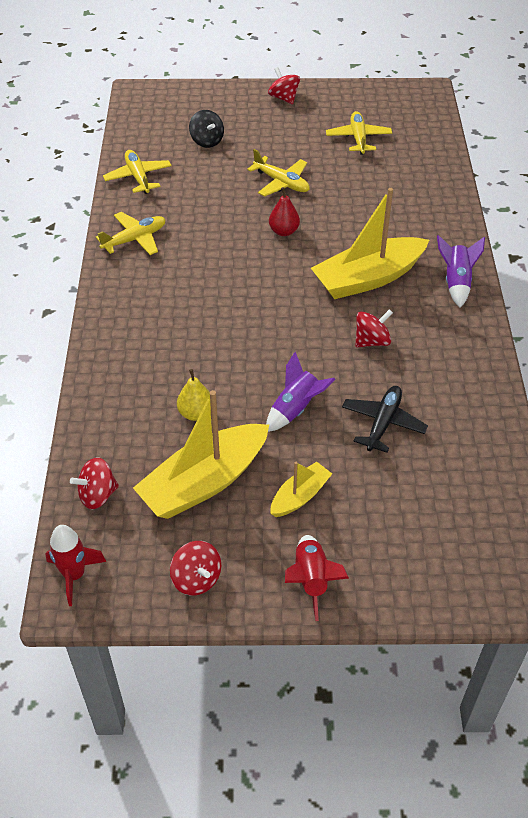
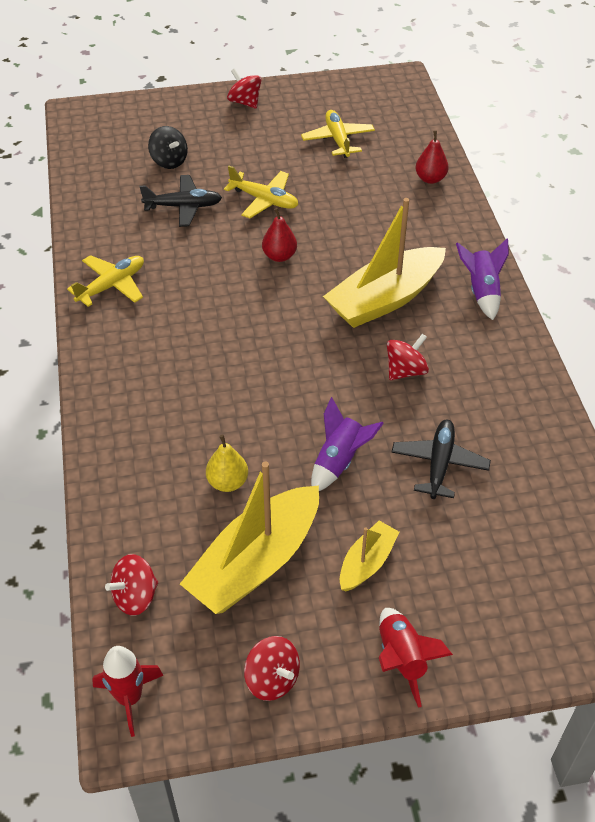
camera: 10 degrees left, 0 degrees up
yellow plane [103,150,171,194] -> none
none -> black plane [140,175,222,227]
none -> red pear [415,130,449,184]

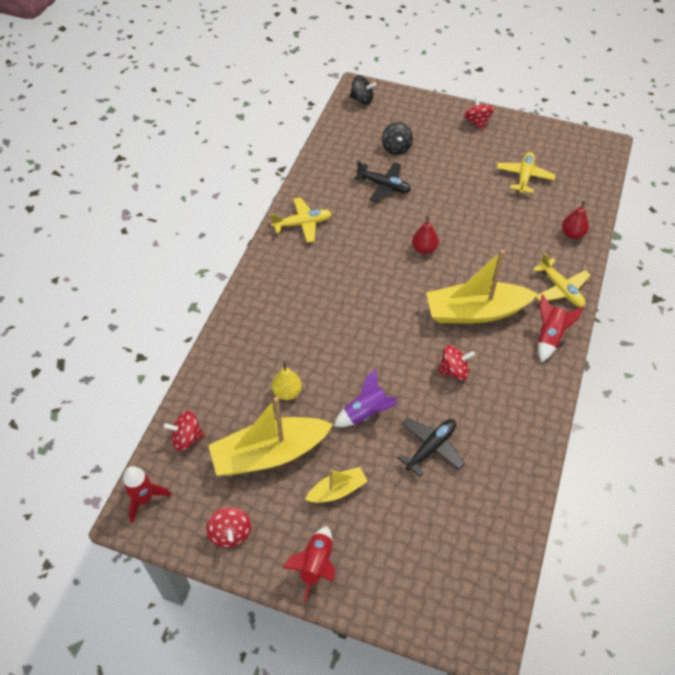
camera: 30 degrees right, 5 degrees up
yellow plane [224,166,298,218] -> yellow plane moved to [533,253,591,307]
purple rocket [456,238,509,320] -> red rocket [538,295,583,362]
none -> black spinning top [350,75,376,105]

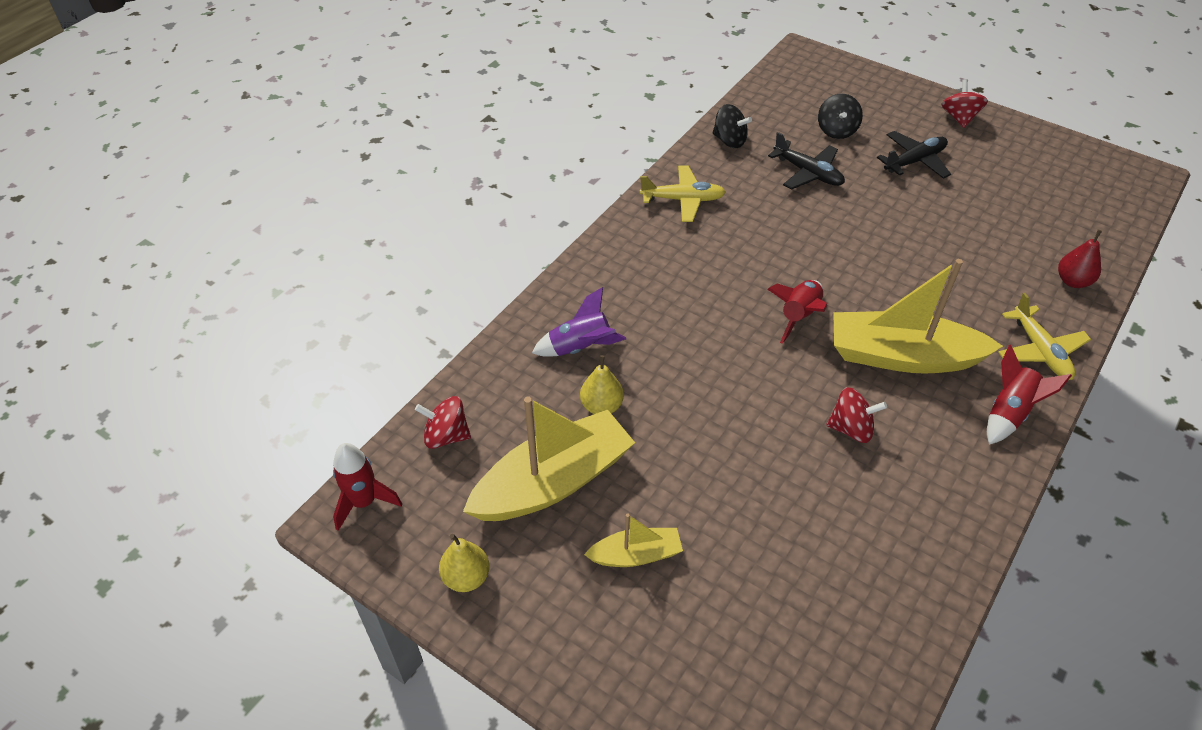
camera: 15 degrees right, 5 degrees down
red spinning top [206,507,251,548] -> yellow pear [439,534,490,592]
yellow boat [208,396,333,476] -> yellow boat turned 150 degrees clockwise [463,396,635,521]
red rocket [283,526,335,602] -> red rocket moved to [767,280,827,344]
purple rocket [334,368,398,427] -> purple rocket moved to [532,287,626,357]
black spinning top [350,75,376,105] -> black spinning top moved to [713,104,752,148]
black plane [398,418,465,477] -> black plane moved to [877,131,951,179]
red pear [412,216,439,254] -> none
yellow plane [497,152,556,193] -> none

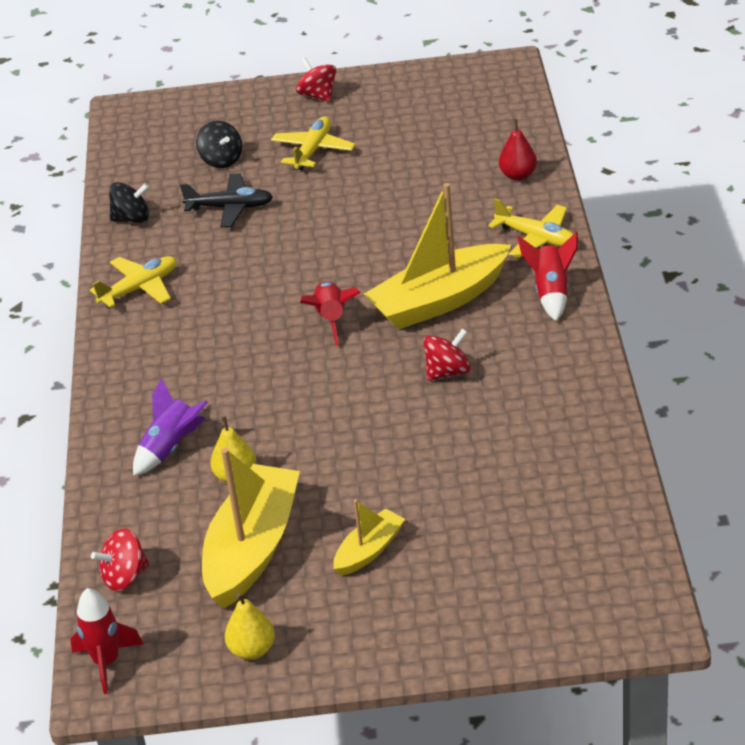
camera: 35 degrees left, 10 degrees down
black plane [877,131,951,179] -> yellow plane [271,116,355,170]

